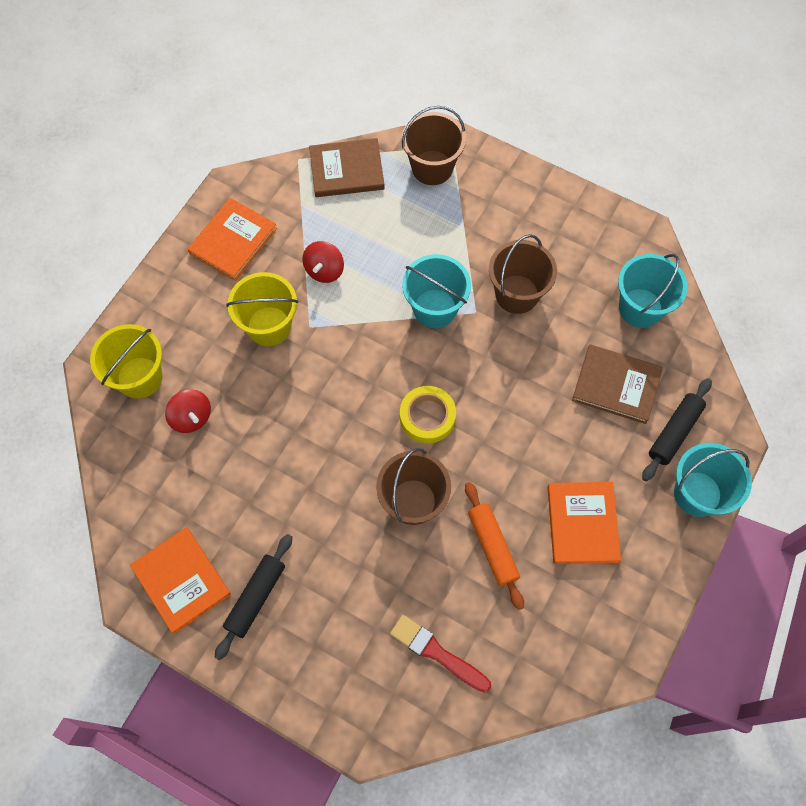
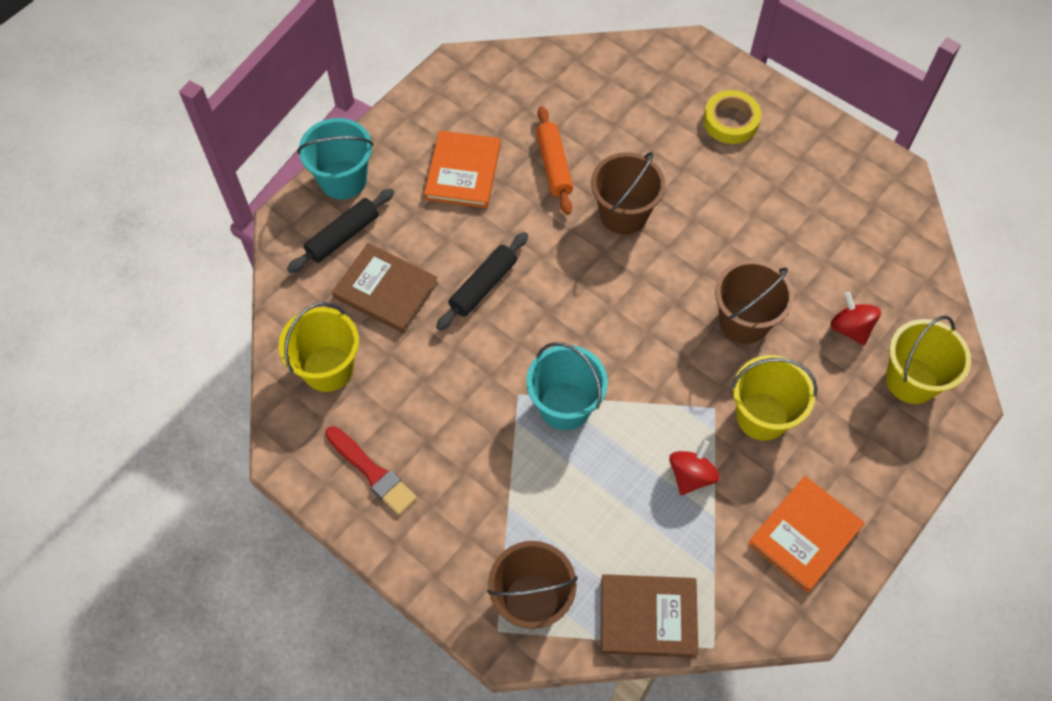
camera: 170 degrees left, 5 degrees down
orange book [130,527,231,634] -> none
black rolling pin [214,534,292,660] -> black rolling pin moved to [436,232,528,331]
red brush [390,615,491,693] -> red brush moved to [325,426,417,515]
yellow tape [400,386,456,443] -> yellow tape moved to [703,90,761,144]
brown bucket [489,234,557,314] -> brown bucket moved to [715,260,794,344]
turquoise bucket [618,254,688,328] -> yellow bucket [279,302,359,392]

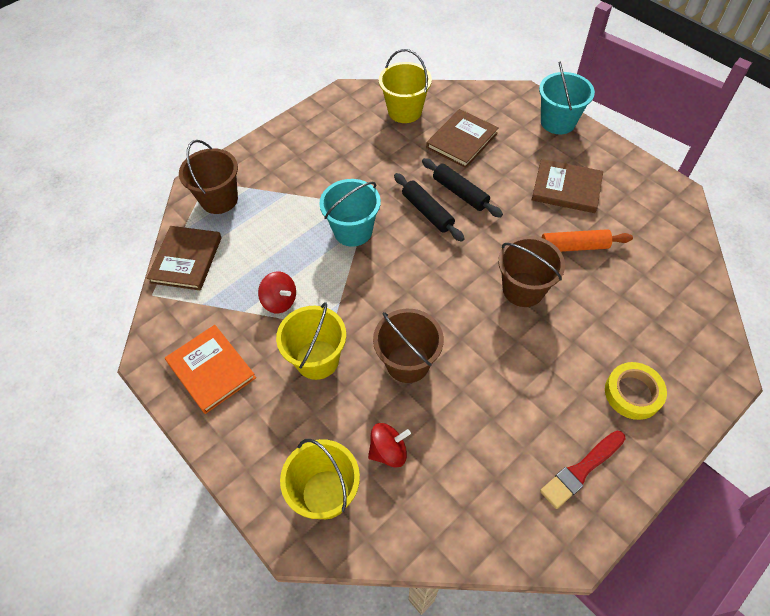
camera: 100 degrees right, 5 degrees down
black rolling pin [287,189,394,273] -> black rolling pin moved to [394,173,465,242]
red brush [325,426,417,515] -> red brush moved to [540,431,626,509]
orange book [424,130,501,208] -> brown book [532,159,603,213]

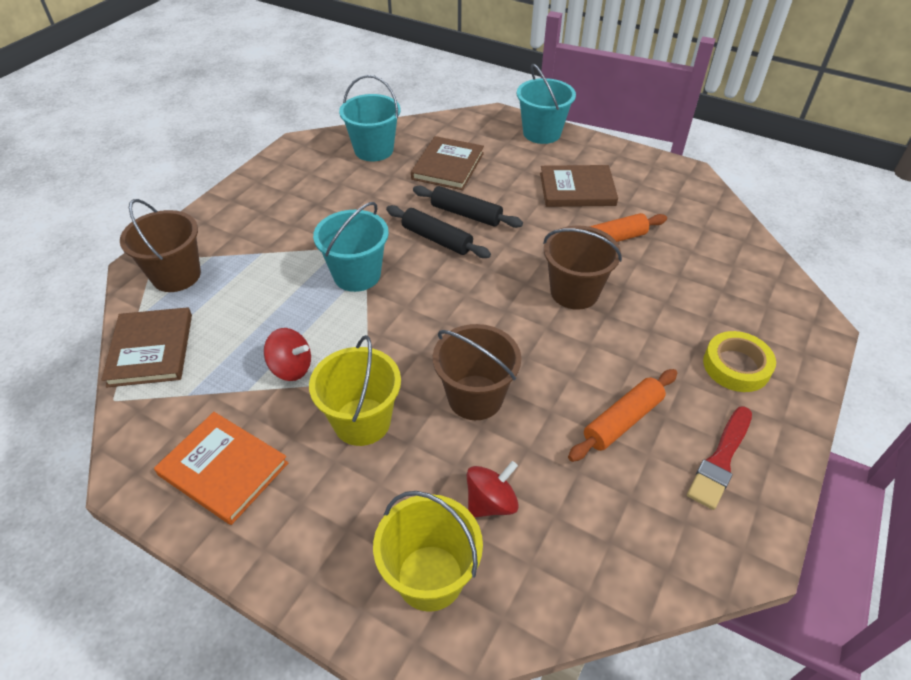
camera: 20 degrees left, 10 degrees down
yellow bucket [379,49,432,123] -> turquoise bucket [339,75,400,161]
none -> orange rolling pin [568,369,677,462]

